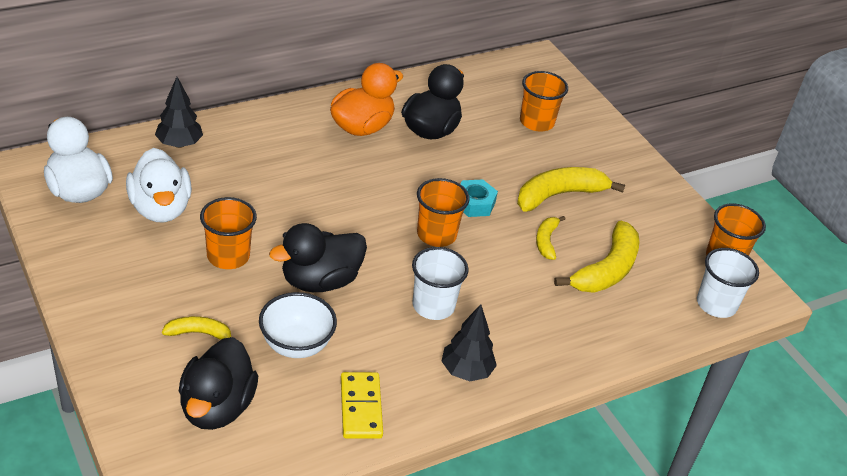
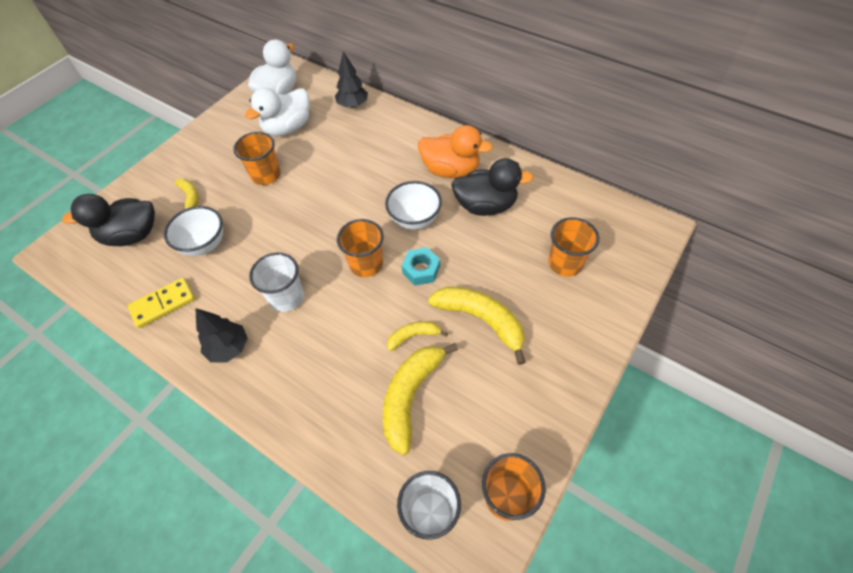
camera: 70 degrees right, 15 degrees up
black duck [269,223,367,292] -> none
yellow banana [554,221,639,293] -> yellow banana turned 105 degrees clockwise [383,343,458,456]
none -> white bowl [385,181,442,230]

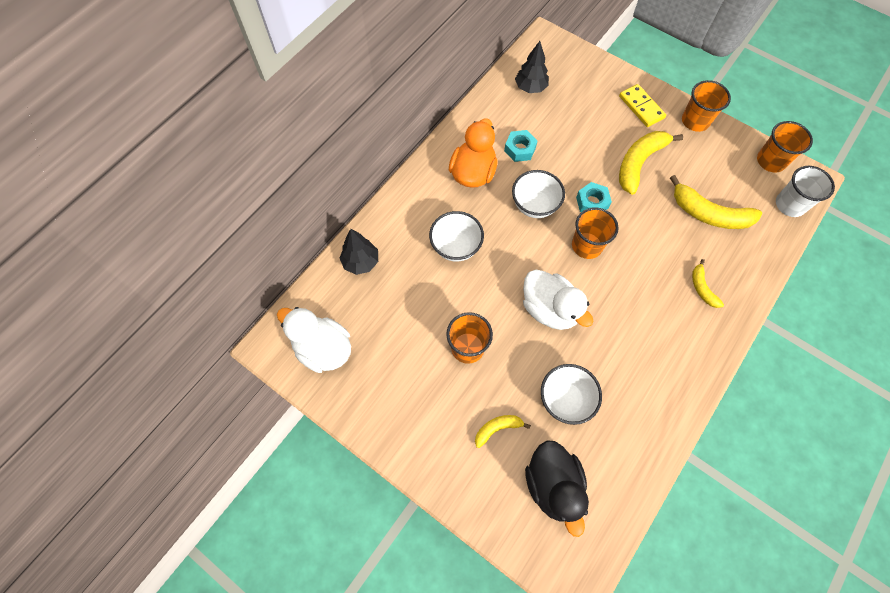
camera: 90 degrees left, 10 degrees up
yellow domino [128,278,195,328] -> yellow domino moved to [619,84,666,127]
black tree [195,308,248,363] -> black tree moved to [515,41,549,93]
white duck [245,88,309,136] -> white duck moved to [523,270,594,330]
white cup [249,252,304,312] -> none
yellow banana [387,321,448,351] -> yellow banana moved to [692,259,724,308]
black duck [451,158,533,216] -> turquoise nut [504,130,538,162]
orange cup [548,217,599,277] -> orange cup moved to [682,80,731,132]
none -> white bowl [429,211,484,261]

